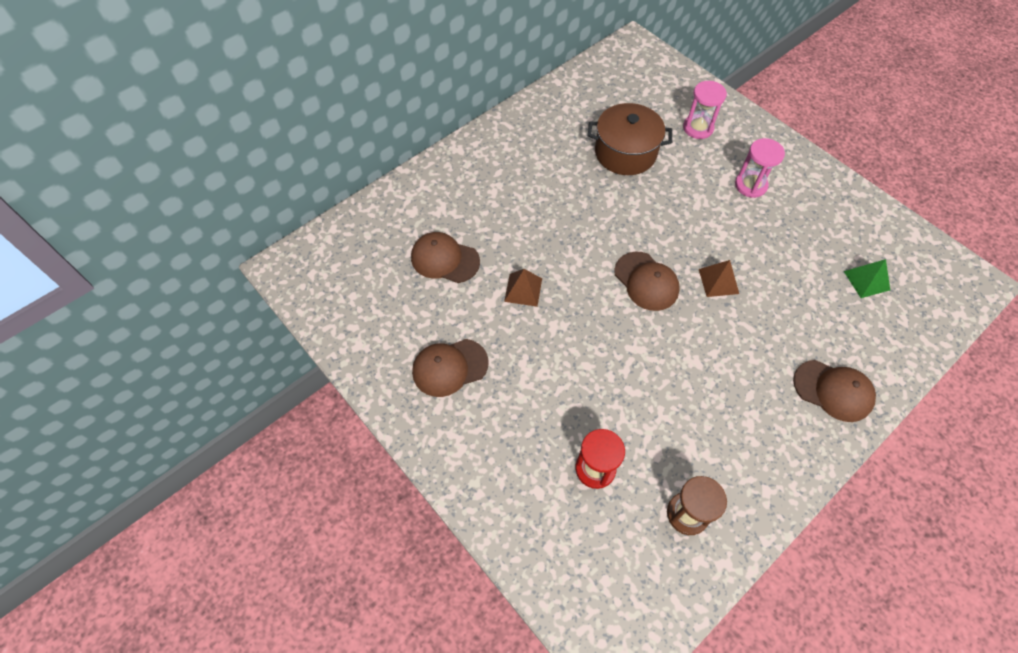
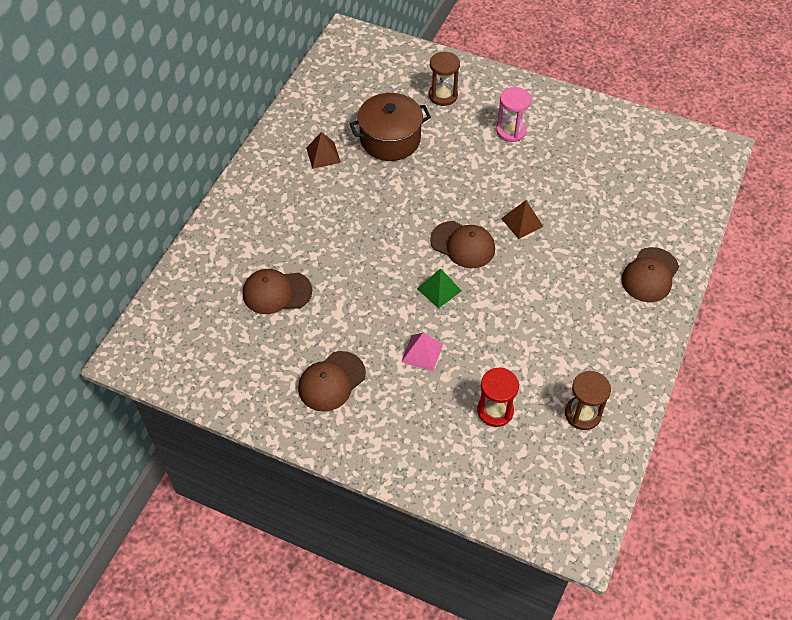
camera: 25 degrees left, 5 degrees down
brown pyramid [504,269,542,307] -> brown pyramid moved to [306,132,341,169]
pink hourglass [683,81,727,139] -> brown hourglass [429,51,460,106]
brown cap [793,360,876,422] -> brown cap turned 120 degrees clockwise [621,247,679,302]
green pyramid [844,259,890,298] -> green pyramid moved to [417,268,461,309]
none -> pink pyramid [401,333,443,371]

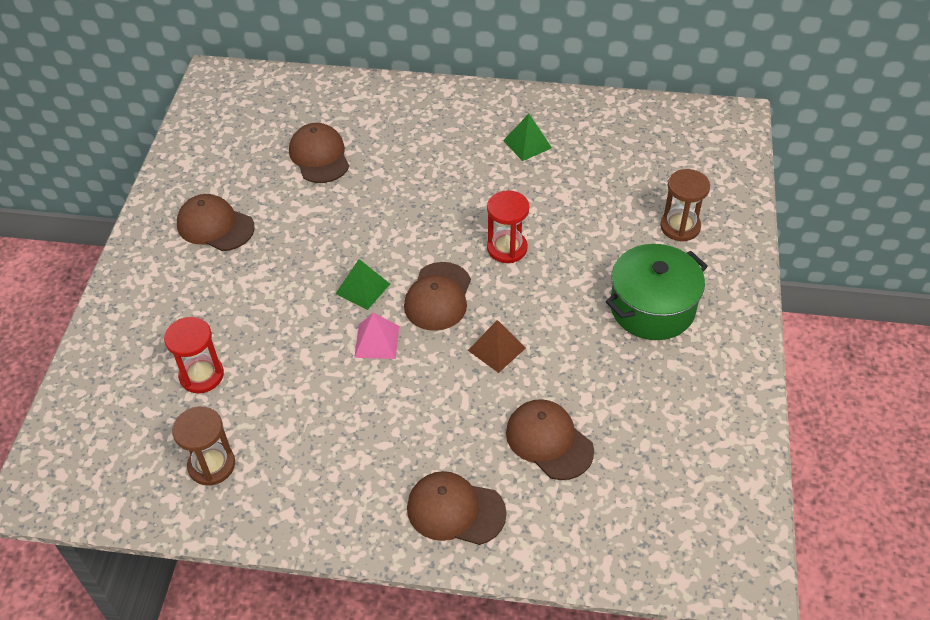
camera: 75 degrees right, 5 degrees down
brown pyramid [306,132,341,169] -> green pyramid [503,114,552,161]
brown pot [349,93,431,161] -> none
pink pyramid [401,333,443,371] -> pink pyramid moved to [354,312,399,359]
pink hourglass [496,87,531,142] -> green pot [605,244,708,340]
none -> red hourglass [487,190,529,263]
none -> brown cap [506,399,594,480]

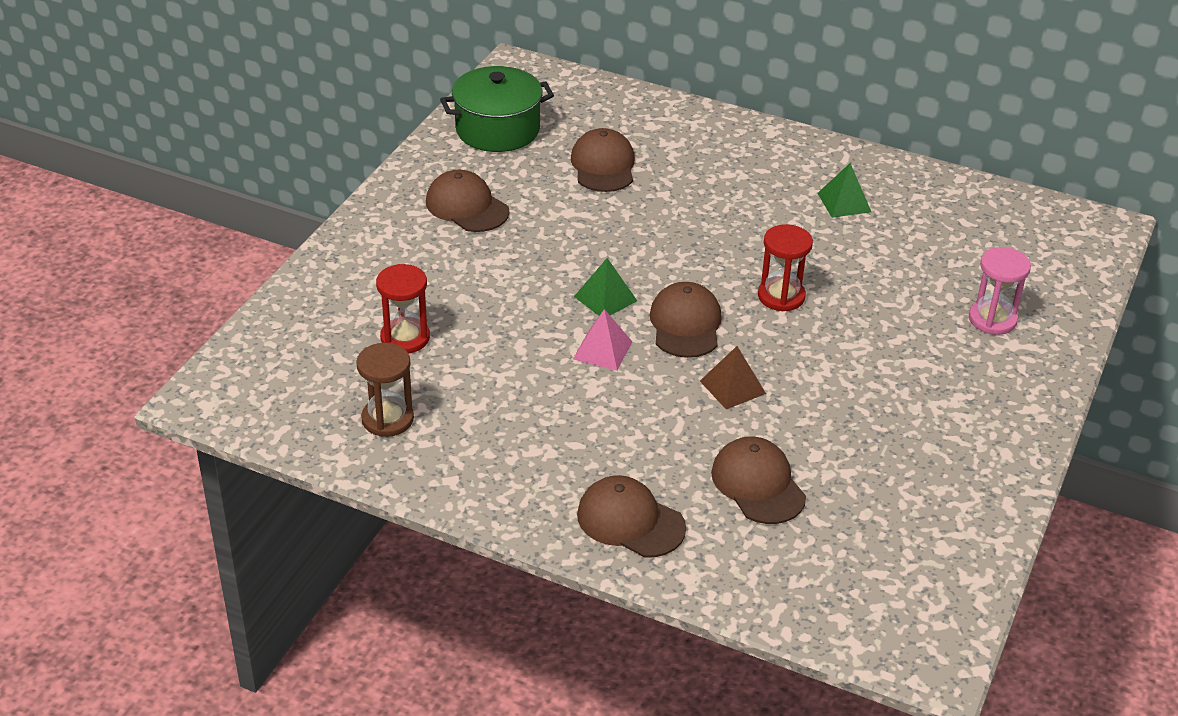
camera: 15 degrees right, 10 degrees down
brown cap [404,262,471,331] -> brown cap turned 150 degrees clockwise [649,282,722,358]
green pot [605,244,708,340] -> green pot moved to [440,66,554,152]
brown hourglass [660,169,710,241] -> pink hourglass [969,247,1031,335]

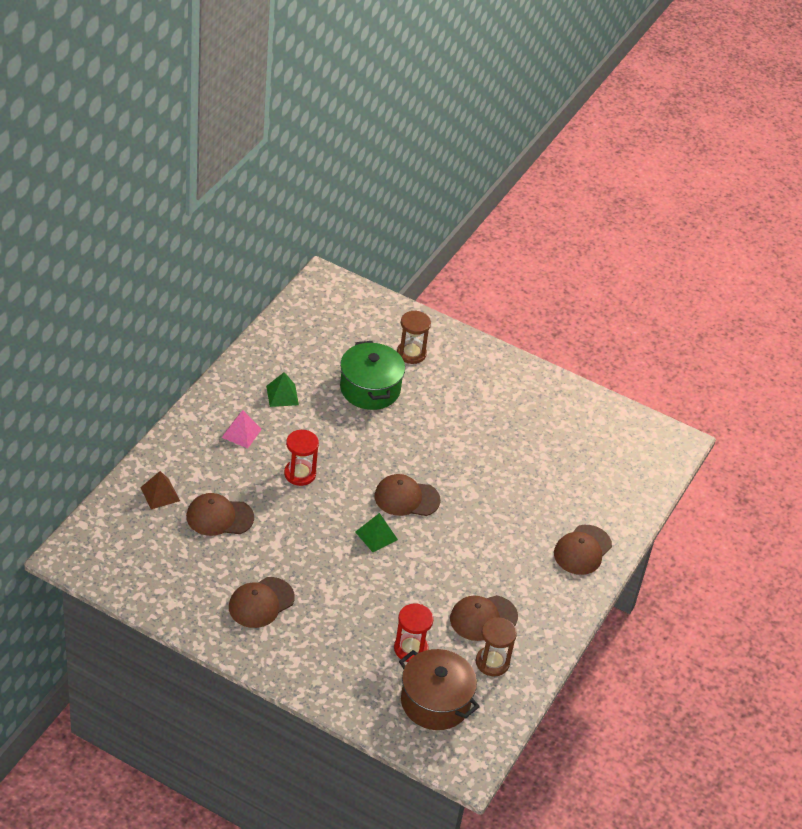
camera: 90 degrees left, 5 degrees up
green pot [440,66,554,152] -> green pot moved to [340,341,405,410]
pink pyramid [573,309,632,370] -> pink pyramid moved to [222,410,262,448]
brown pyramid [700,346,766,409] -> brown pyramid moved to [140,471,180,509]
brown cap [711,436,806,524] -> brown cap moved to [450,595,518,641]
red hourglass [758,224,813,311] -> red hourglass moved to [284,430,319,486]
pink hourglass [969,247,1031,335] -> brown hourglass [397,311,431,364]
none -> brown pot [399,649,480,730]

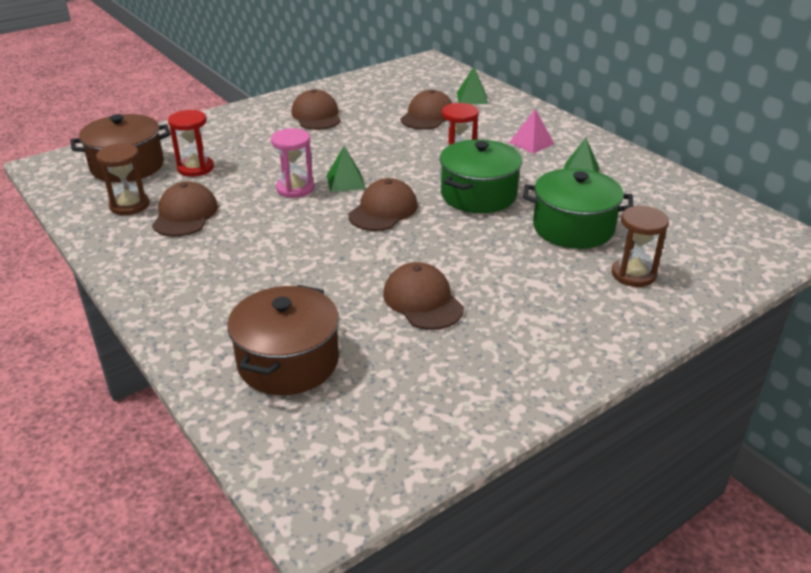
camera: 120 degrees right, 10 degrees down
brown pyramid [140,471,180,509] -> green pyramid [457,67,488,104]
brown cap [554,525,612,575] -> brown cap moved to [383,262,464,330]
none -> brown pot [227,285,339,395]
none -> pink hourglass [271,128,314,198]
none -> green pot [440,139,522,213]

